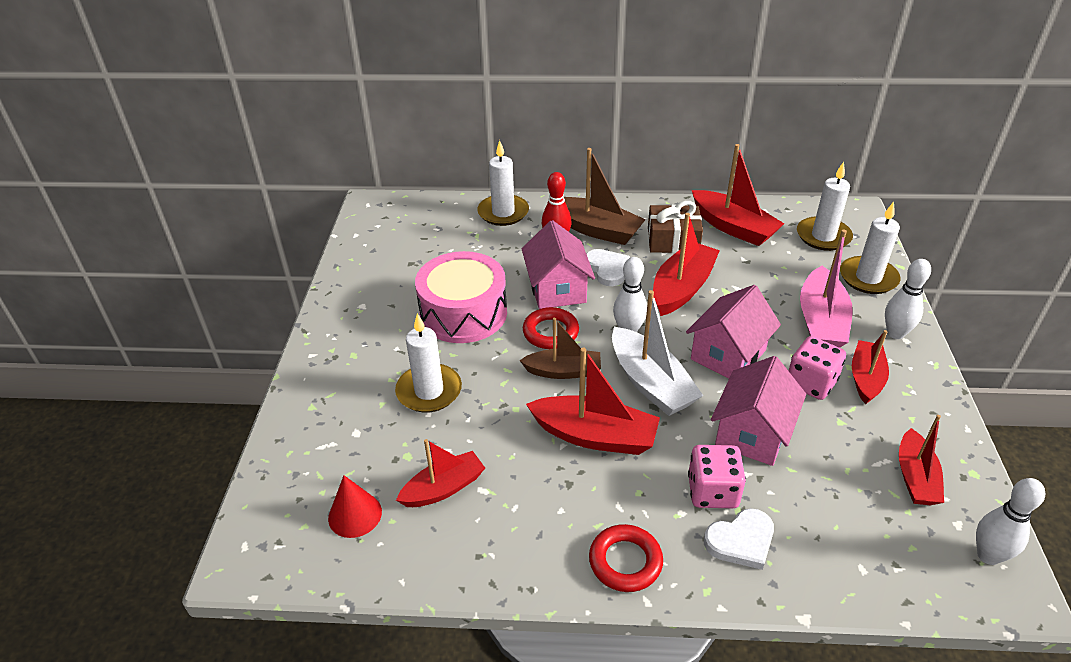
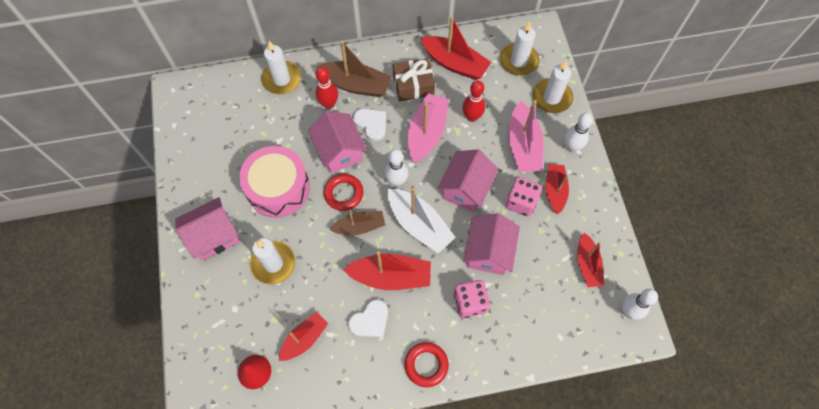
camera: 15 degrees left, 25 degrees up
red boat [653,213,720,316] -> pink boat [408,93,449,163]
white heart [704,508,774,570] -> white heart moved to [348,299,388,338]
none -> pink house [175,197,240,261]
none -> red bowling pin [462,80,485,122]

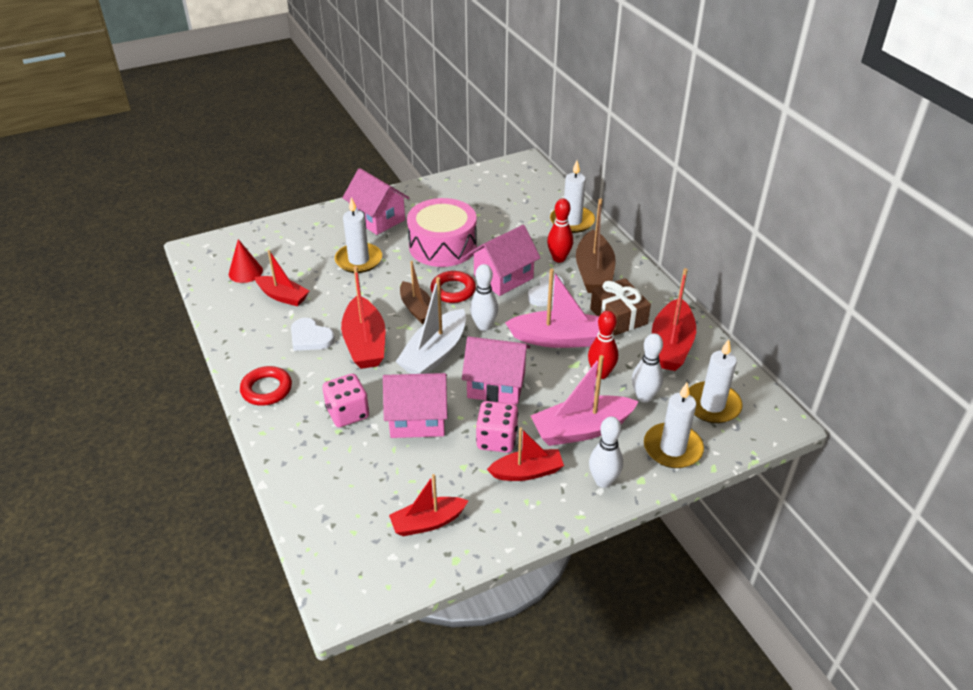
camera: 75 degrees right, 25 degrees down
white bowling pin [622,289,658,320] -> white bowling pin moved to [632,333,663,403]

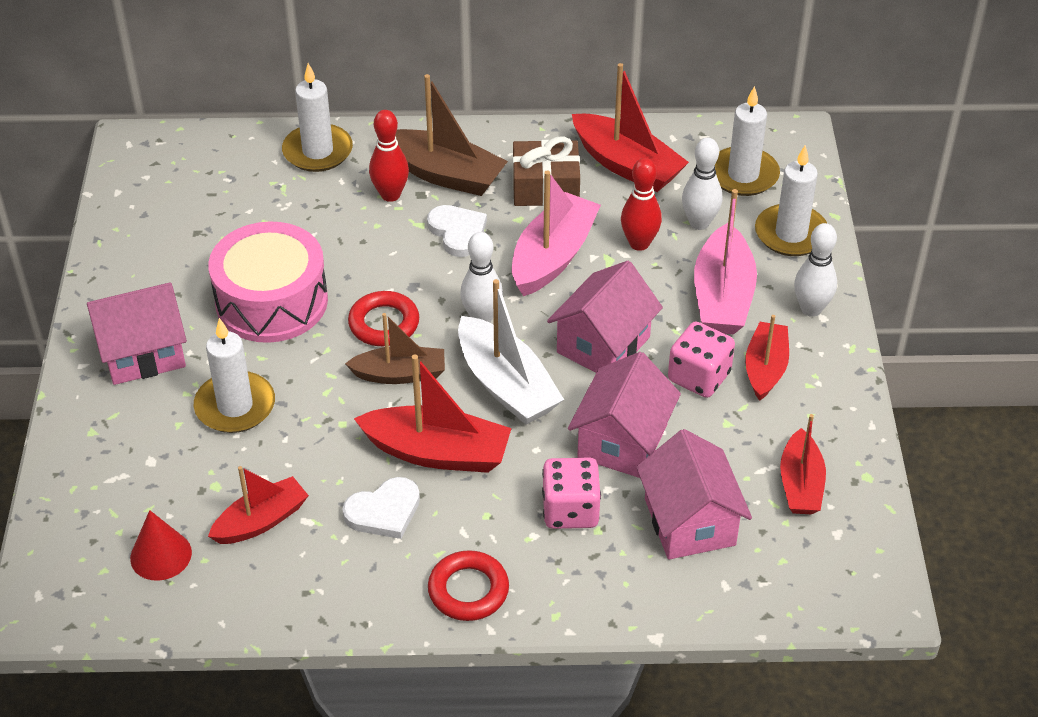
camera: 65 degrees left, 5 degrees up
pink house [468,225,540,296] -> pink house moved to [636,429,752,560]

